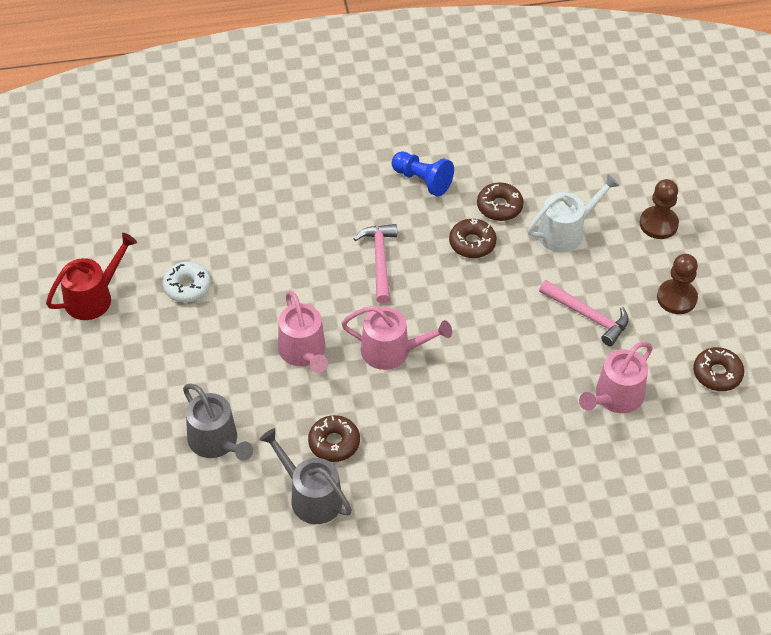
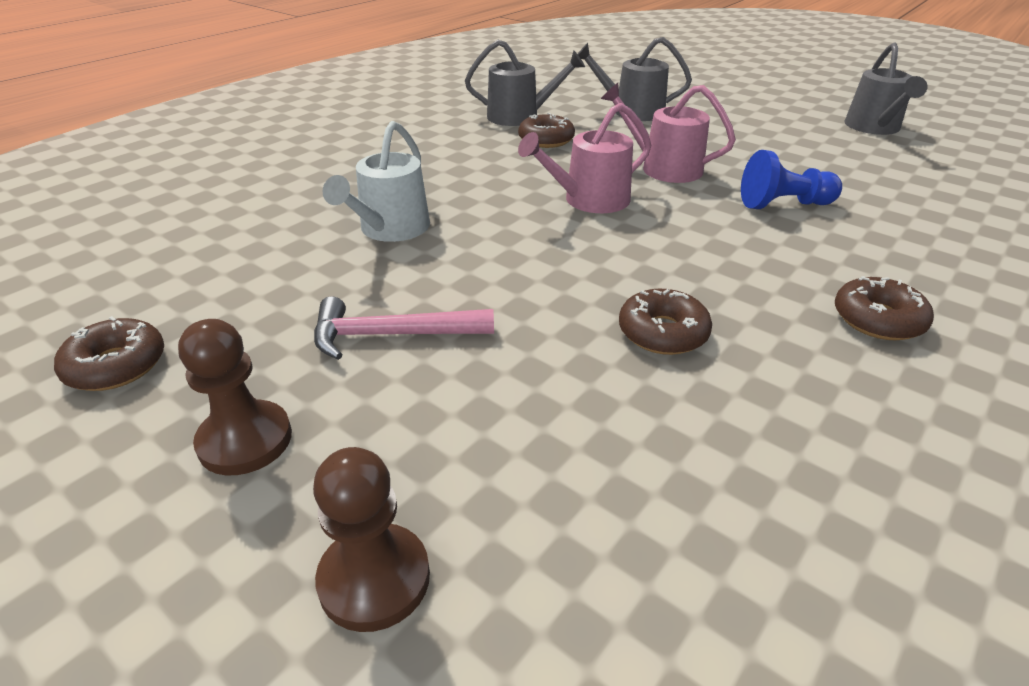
camera: 140 degrees right, 15 degrees down
red watering can [46,233,137,320] -> grey watering can [844,43,928,135]
white donut [162,262,211,303] -> none
pink hammer [354,224,397,303] -> none
blue pawn [392,152,454,197] -> blue pawn moved to [741,150,842,209]
brown donut [477,183,524,221] -> brown donut moved to [835,276,934,340]
white watering can [528,174,620,252] -> white watering can moved to [323,121,430,242]
pink watering can [579,342,653,413] -> none

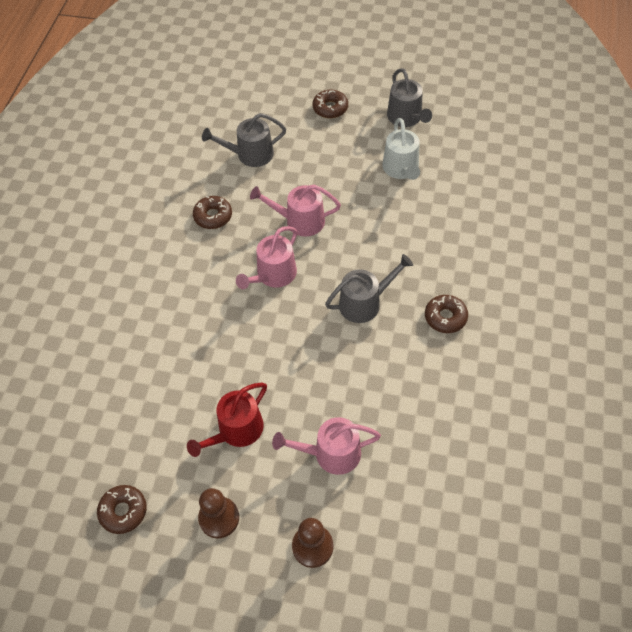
camera: 25 degrees left, 20 degrees up
pink hammer [314,296,494,360] -> red watering can [187,383,267,457]
white watering can [323,121,430,242] -> white watering can moved to [382,118,420,180]
grey watering can [465,40,585,126] -> grey watering can moved to [325,254,413,323]
brown donut [619,289,712,355] -> brown donut moved to [312,89,348,118]
blue pawn [741,150,842,209] -> none
none -> pink watering can [272,417,381,475]

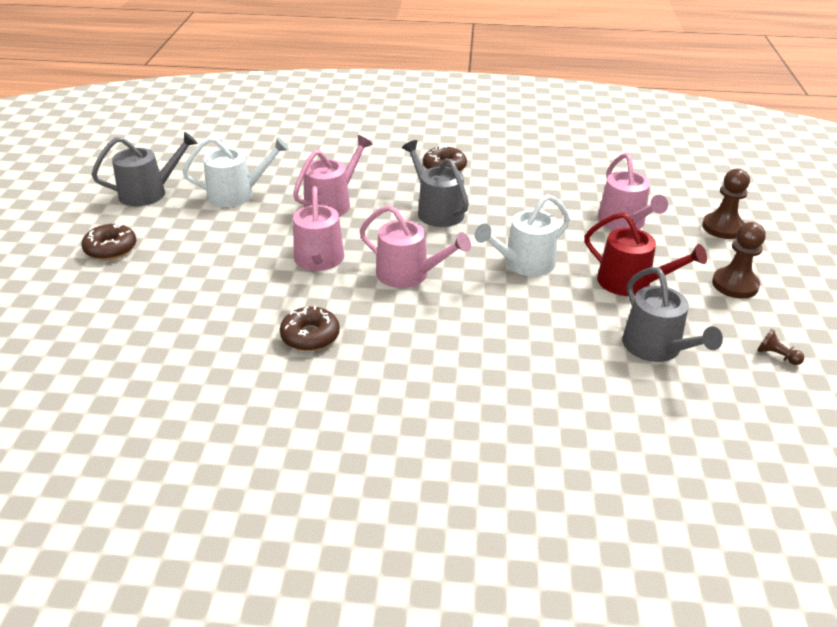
camera: 100 degrees left, 20 degrees down
brown donut [97,485,147,534] -> brown pawn [757,329,804,365]
grey watering can [202,113,286,167] -> grey watering can moved to [622,267,723,362]
none -> pink watering can [293,135,372,217]
none -> white watering can [475,195,570,276]

